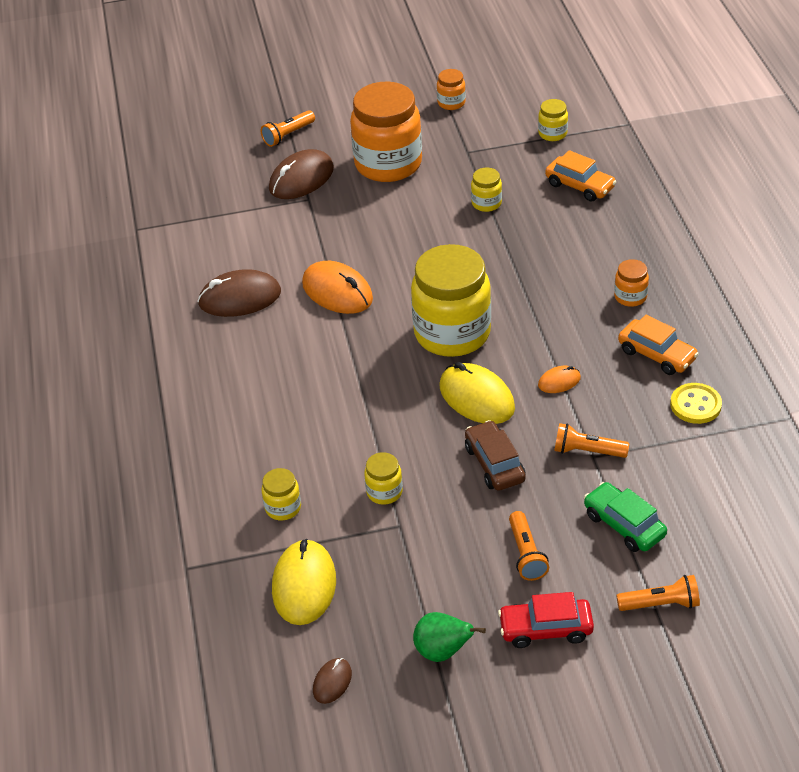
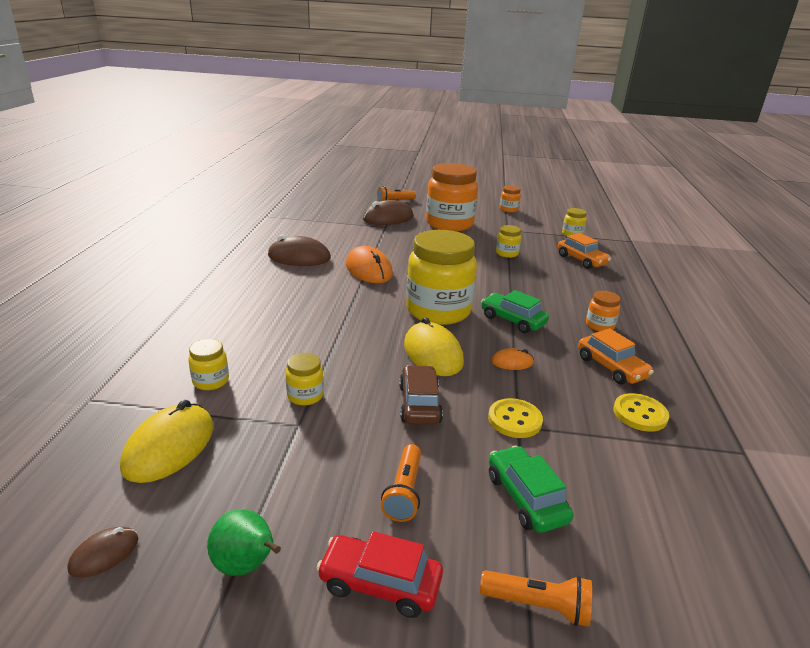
camera: 15 degrees right, 15 degrees down
orange flashlight [554,423,629,458] -> yellow button [488,398,543,438]
none -> green car [481,290,549,333]

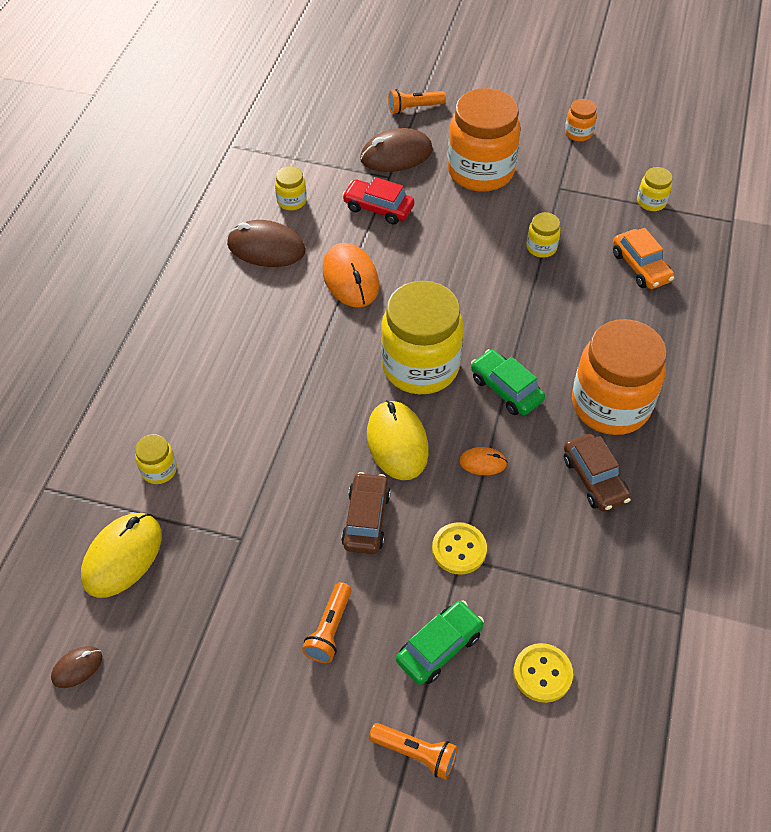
camera: 10 degrees right, 25 degrees up
green pear [207,509,281,576] -> none
yellow jar [286,353,324,406] -> yellow jar moved to [275,166,307,210]
red car [316,531,443,618] -> red car moved to [342,177,414,225]
green car [489,446,573,533] -> green car turned 60 degrees clockwise [396,601,484,685]
orange car [578,328,654,384] -> brown car [564,434,631,511]
orange jar [586,291,621,331] -> orange jar [572,319,667,435], size x2.31
yellow button [613,393,669,431] -> yellow button moved to [513,643,573,703]

